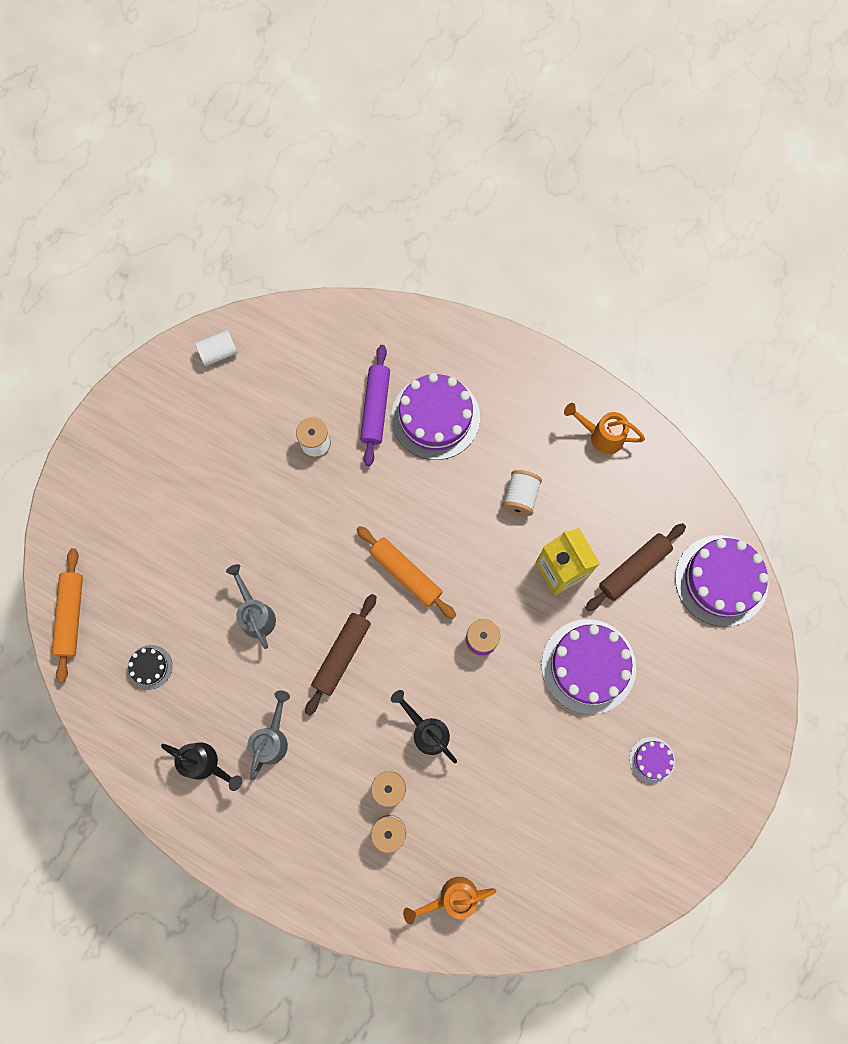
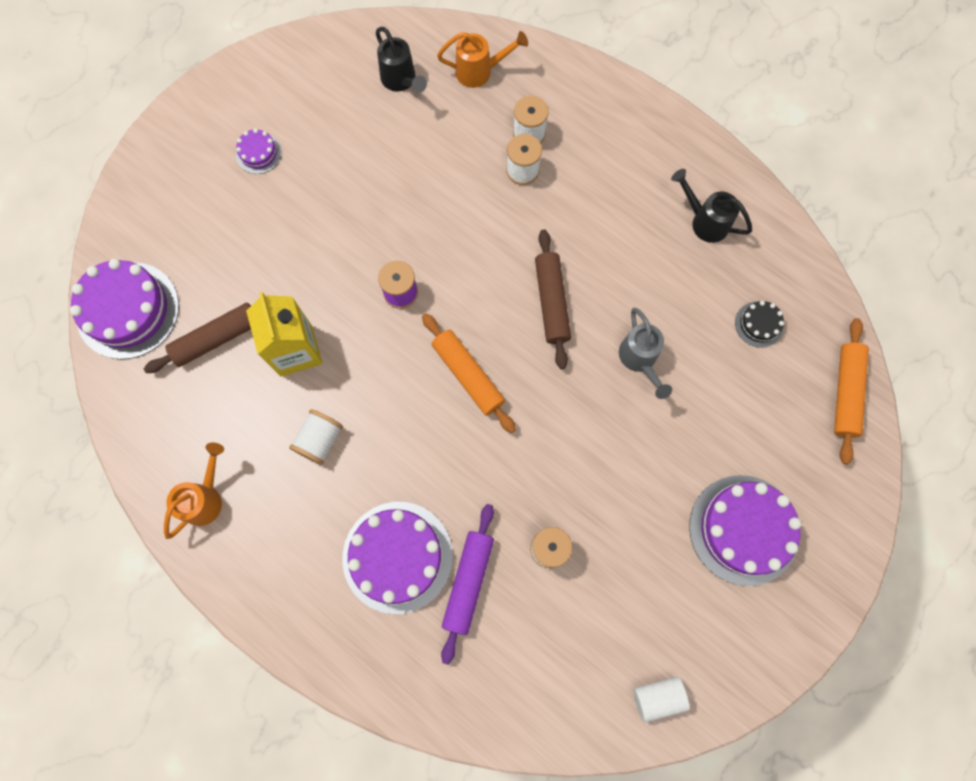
camera: 170 degrees left, 0 degrees up
grey watering can [247,691,290,780] -> none
brown rolling pin [305,594,377,716] -> brown rolling pin turned 45 degrees counterclockwise [535,229,571,369]
black watering can [391,690,457,763] -> black watering can moved to [376,27,427,93]
purple cake [541,619,636,714] -> purple cake moved to [689,475,801,586]
orange watering can [564,403,645,454] -> orange watering can turned 90 degrees counterclockwise [164,442,224,539]

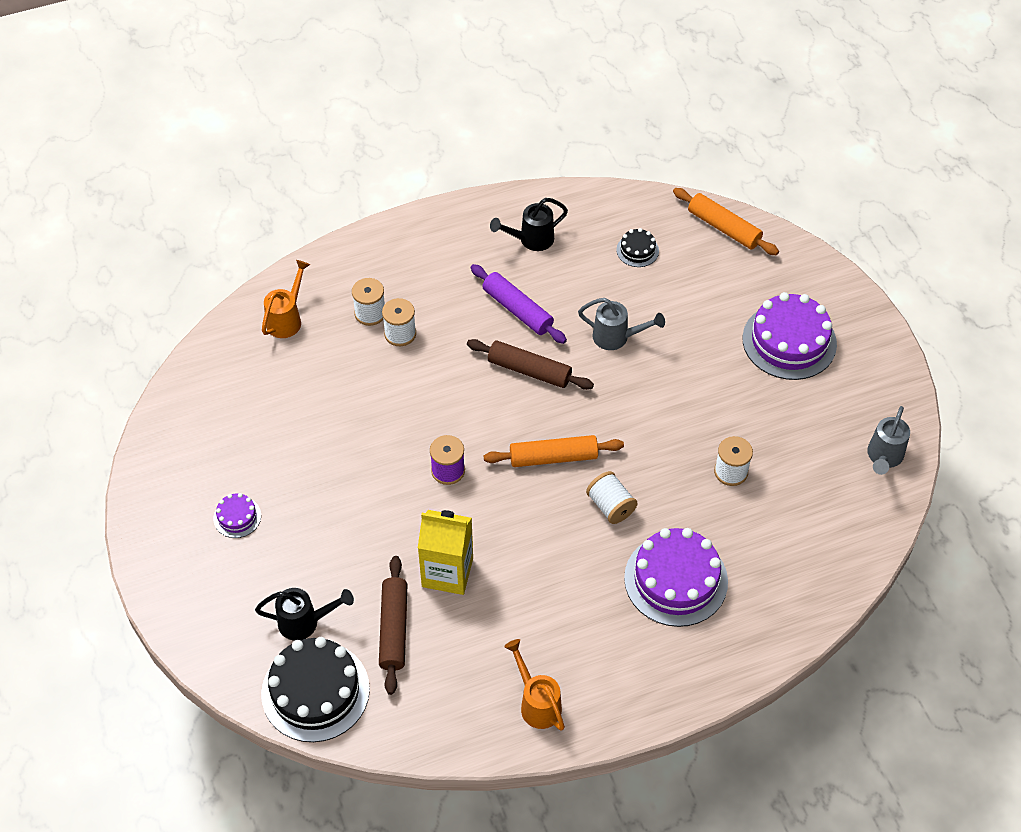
camera: 60 degrees left, 20 degrees down
purple cake [70,259,179,359] -> black cake [261,637,370,742]
white spool [289,409,343,465] -> white spool moved to [586,471,638,524]
black watering can [376,27,427,93] -> black watering can moved to [255,588,354,641]
purple rolling pin [441,504,494,665] -> purple rolling pin moved to [471,264,567,344]
white cylinder [634,677,689,722] -> grey watering can [867,406,910,475]

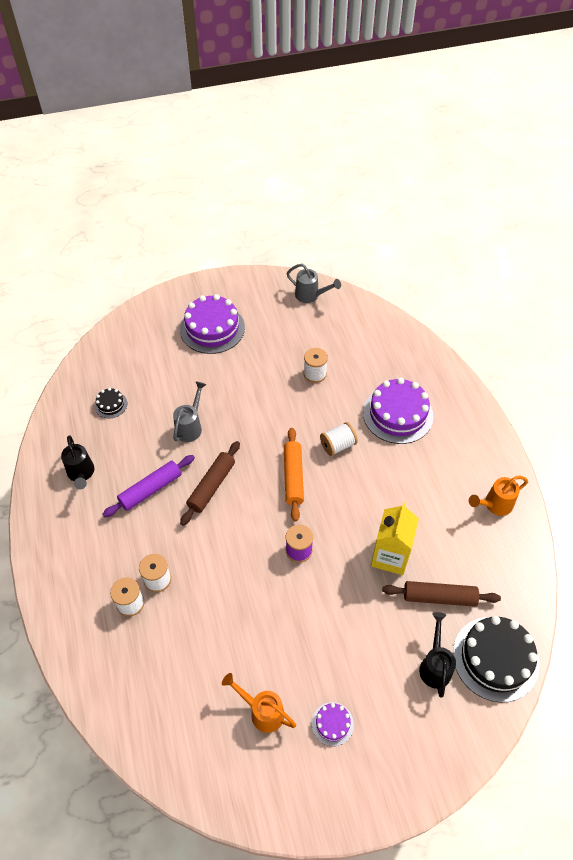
camera: 85 degrees left, 0 degrees up
orange watering can [262,260,310,338] -> orange watering can moved to [222,673,296,733]
orange rolling pin [673,188,779,255] -> none

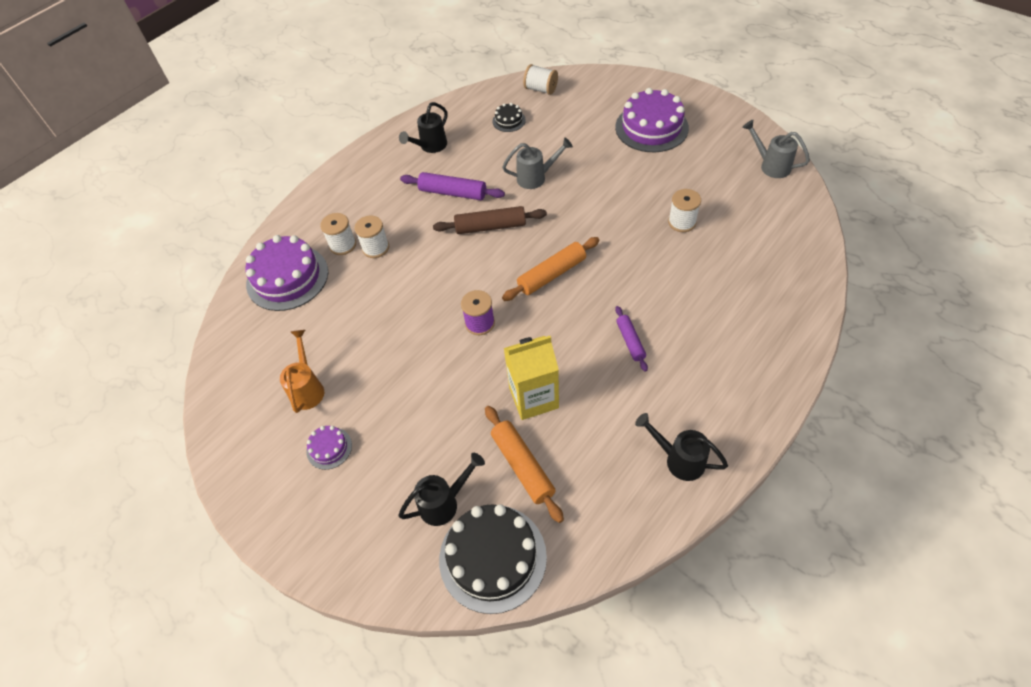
camera: 60 degrees right, 0 degrees up
grey watering can [286,264,341,303] -> grey watering can turned 135 degrees clockwise [742,120,810,178]
white spool [320,422,358,456] -> white spool moved to [523,64,558,95]
purple cake [363,377,433,444] -> purple cake moved to [246,235,328,311]
brown rolling pin [382,581,501,607] -> orange rolling pin [485,406,564,523]
orange watering can [469,476,528,516] -> black watering can [635,413,728,481]
none -> purple rolling pin [615,306,648,372]

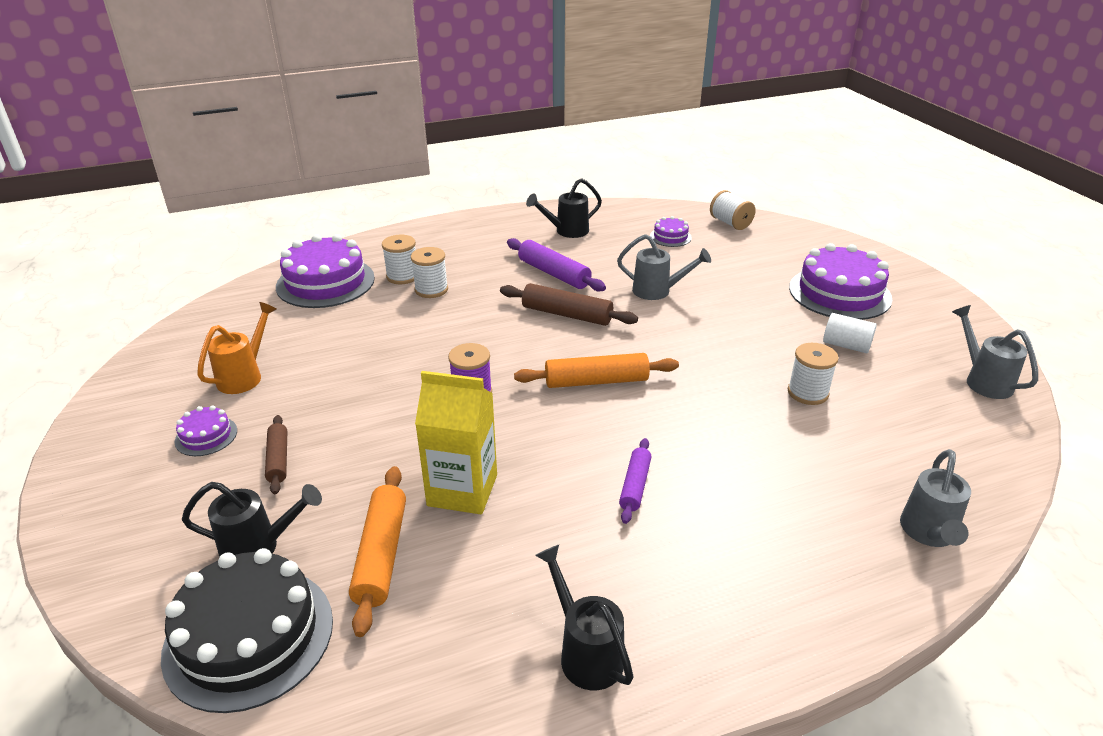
camera: 25 degrees right, 20 degrees down
black cake [492,103,526,132] -> purple cake [650,216,692,247]
none -> brown rolling pin [265,415,287,494]
none -> white cylinder [823,313,877,353]
none -> grey watering can [900,449,971,547]

